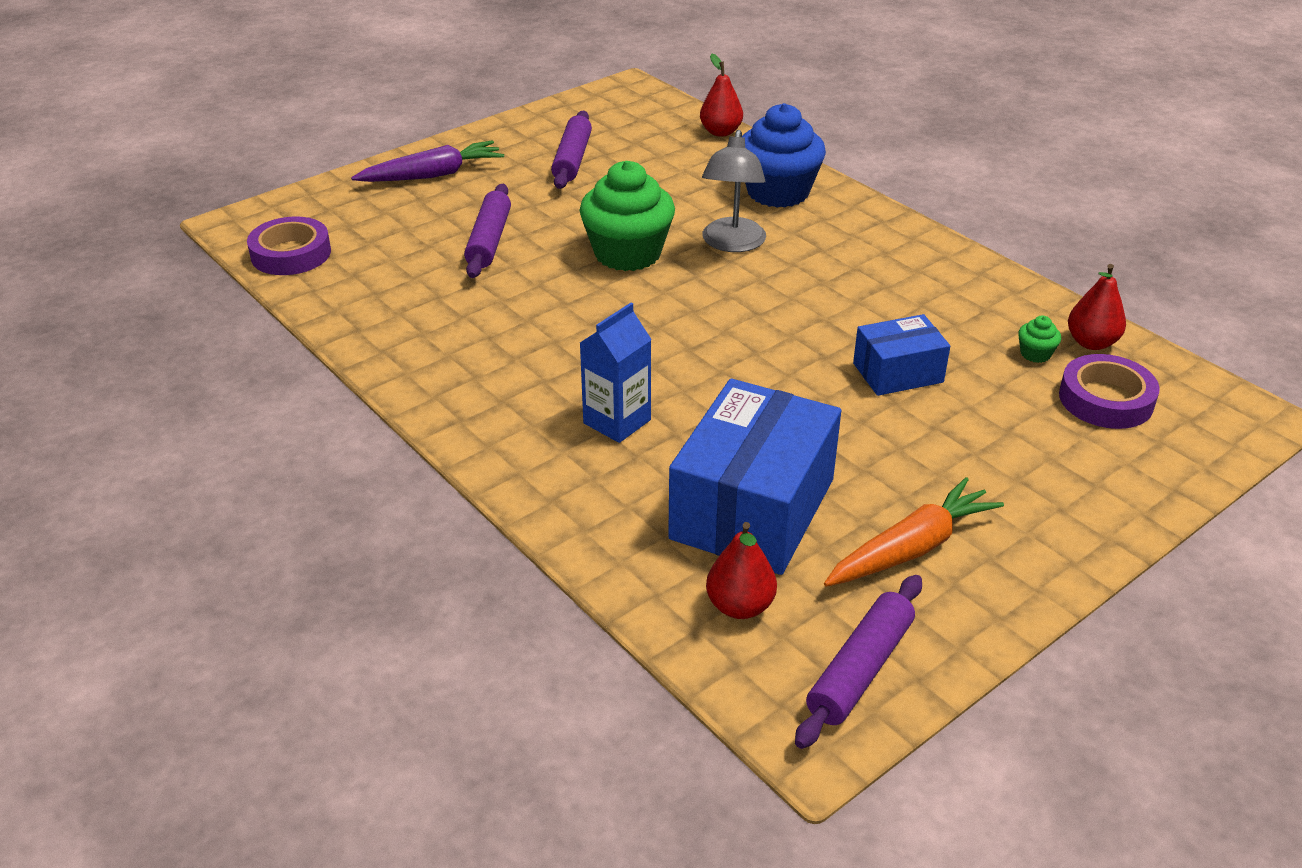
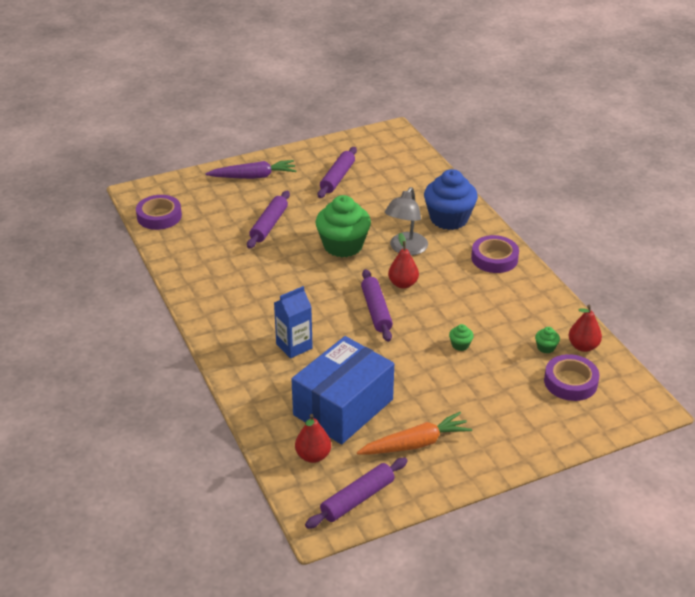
camera: 15 degrees right, 0 degrees up
red pear [700,54,743,137] -> red pear moved to [388,233,419,289]
blue box [853,314,950,396] -> green cupcake [449,324,474,351]
none -> purple rolling pin [361,269,393,342]
none -> purple tape [471,235,519,273]

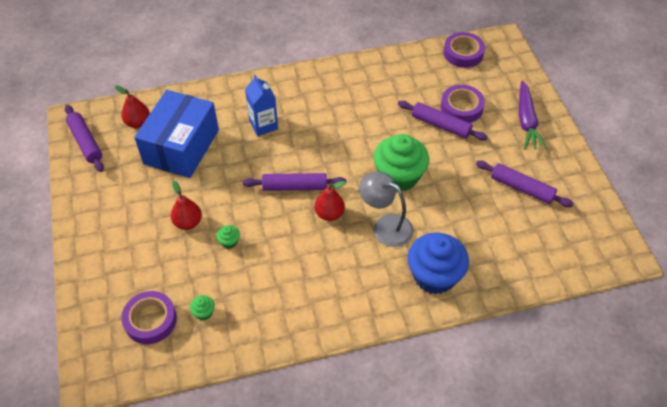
camera: 100 degrees right, 15 degrees up
blue box [291,336,394,444] -> blue box turned 60 degrees clockwise [134,90,219,178]
orange carrot [357,412,472,455] -> none
purple tape [471,235,519,273] -> purple tape moved to [441,85,485,123]
red pear [568,305,602,352] -> red pear moved to [171,181,202,230]

